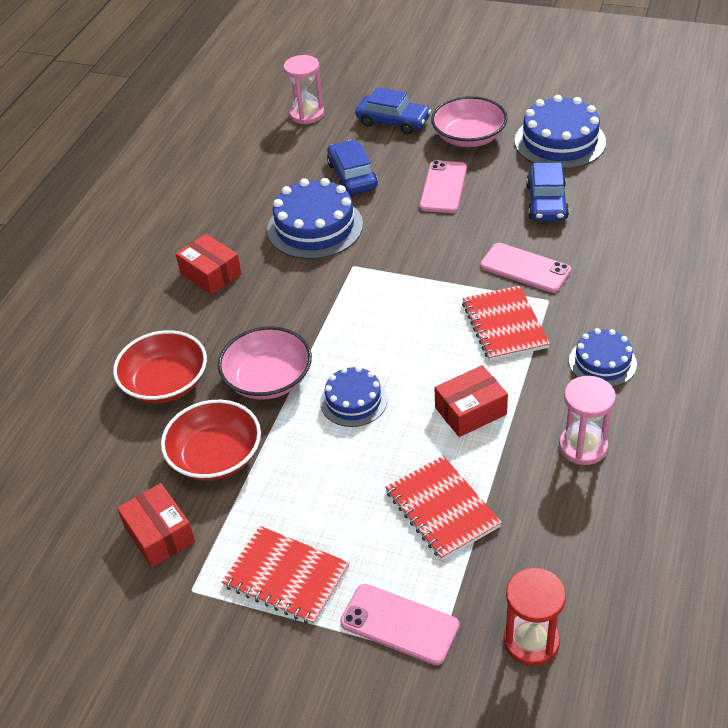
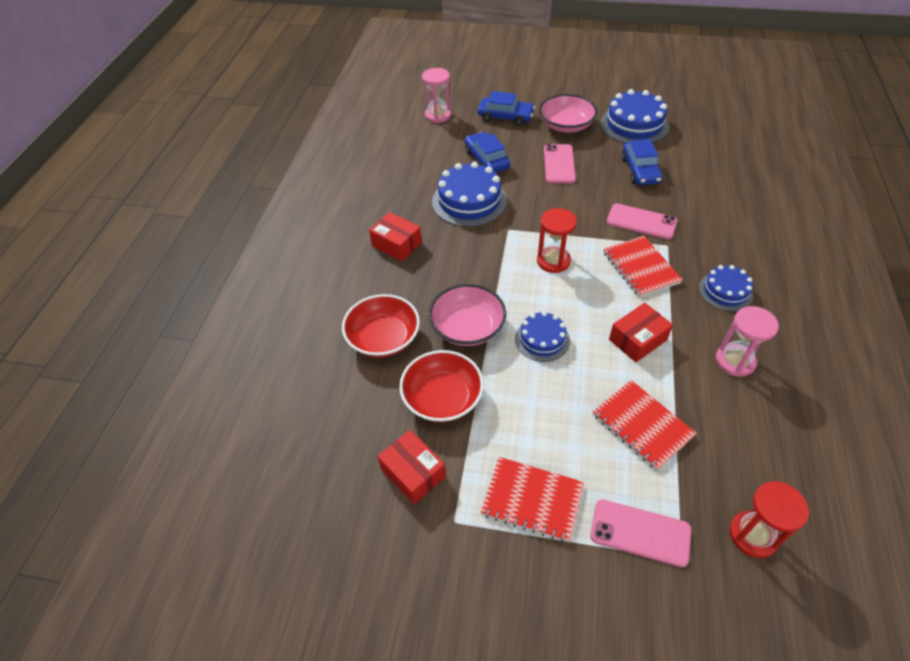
camera: 10 degrees left, 5 degrees up
none -> red hourglass [537,208,577,273]

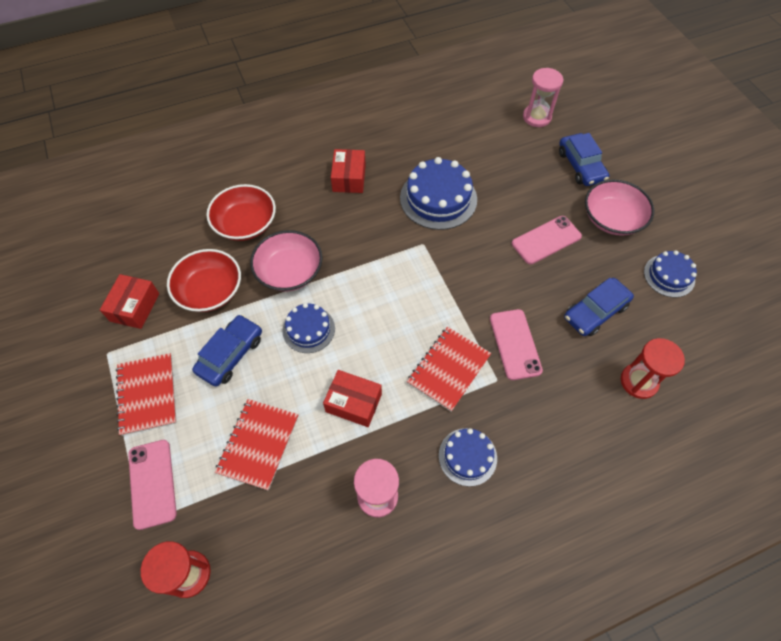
camera: 55 degrees right, 10 degrees up
blue car [465,132,511,173] -> blue car moved to [192,315,262,387]
red hourglass [537,208,577,273] -> red hourglass moved to [621,338,685,399]
blue cake [600,89,669,143] -> blue cake [644,250,697,298], size x0.60

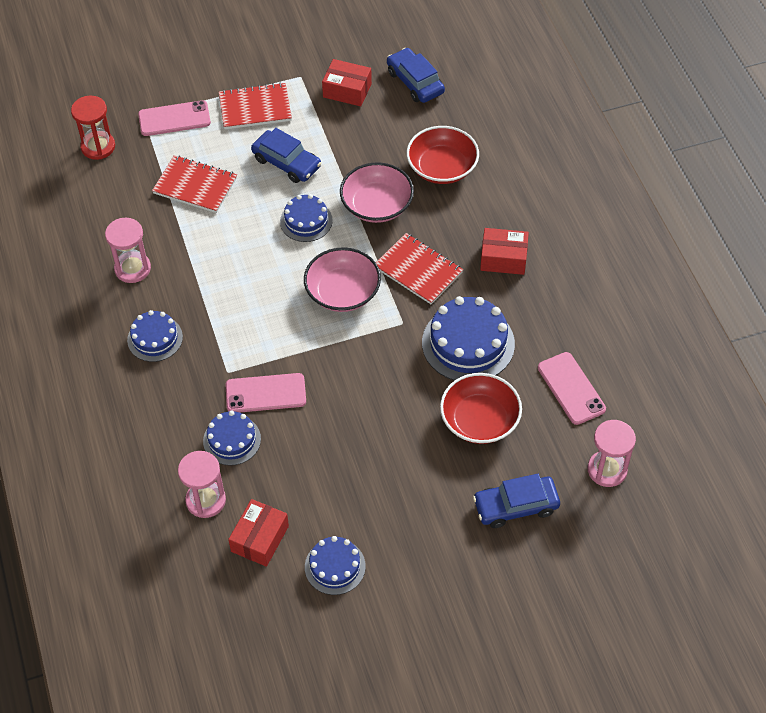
camera: 95 degrees right, 5 degrees down
red bowl [167,249,241,312] -> red bowl moved to [440,373,522,444]
red box [323,370,382,427] -> red box moved to [228,499,289,567]
red notebook [407,327,491,412] -> red notebook moved to [376,233,463,304]
pink phone [512,216,582,264] -> pink phone moved to [538,352,606,425]
blue car [564,278,634,336] -> blue car moved to [387,48,445,103]
pink bowl [585,179,654,236] -> pink bowl moved to [304,247,381,312]
red hourglass [621,338,685,399] -> pink hourglass [178,451,226,518]
none -> blue cake [203,410,261,466]

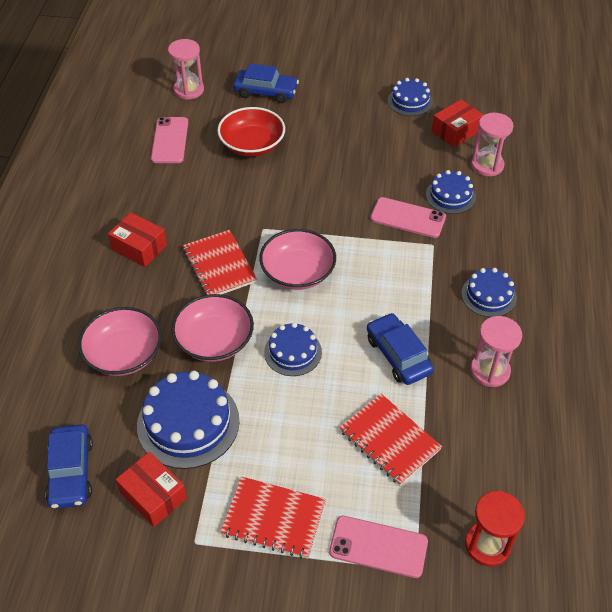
camera: 155 degrees left, 5 degrees down
blue car [251,128,322,183] -> blue car moved to [367,313,434,385]
red bowl [406,126,479,184] -> pink bowl [78,307,162,376]
blue cake [422,296,515,381] -> blue cake moved to [137,371,240,469]

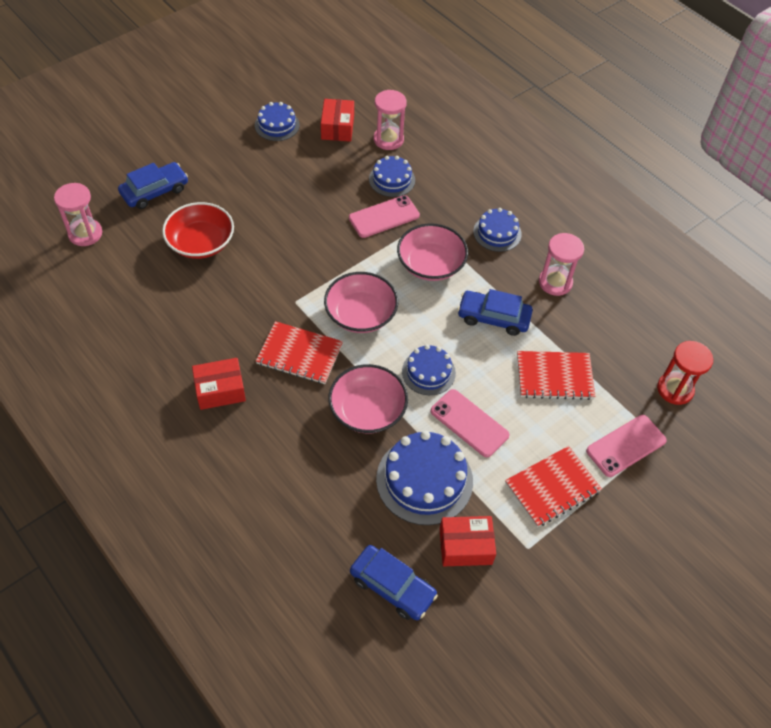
camera: 50 degrees left, 5 degrees up
pink bowl [78,307,162,376] -> pink bowl moved to [397,223,468,281]
pink phone [151,117,188,163] -> pink phone moved to [430,389,509,457]

